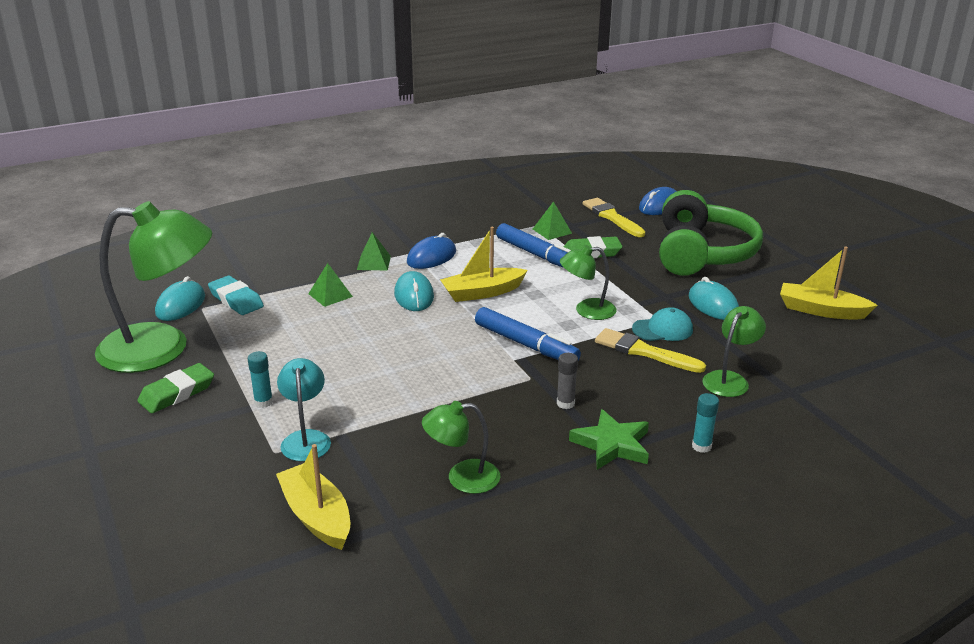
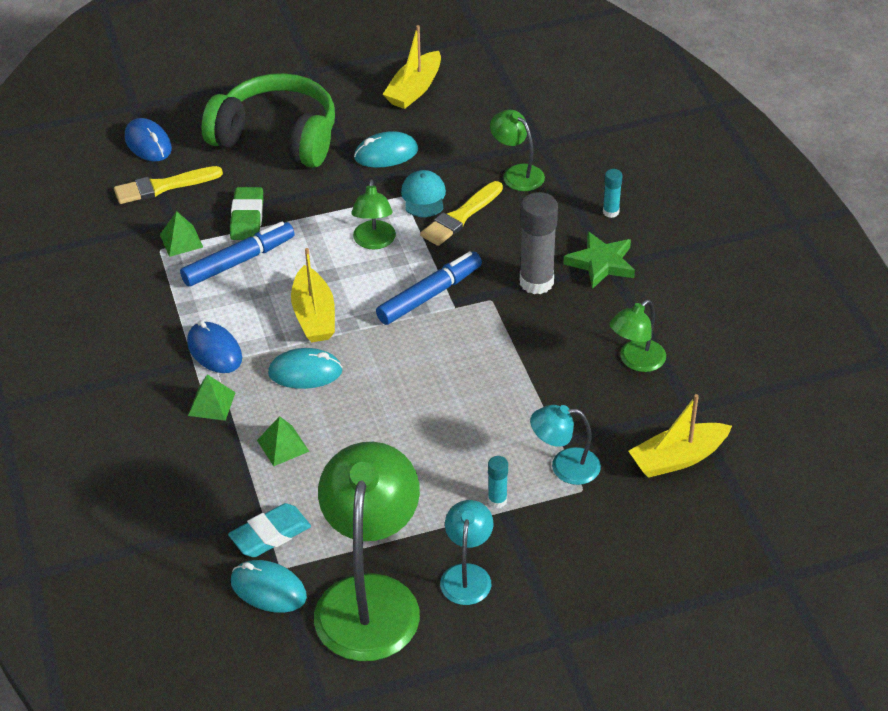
camera: 80 degrees left, 15 degrees up
green eraser [137,363,214,413] -> turquoise lamp [440,500,493,605]
green lamp [422,401,500,494] -> green lamp turned 45 degrees clockwise [609,299,666,372]
grey glue stick [557,353,578,409] -> grey glue stick [520,192,558,294], size x2.01

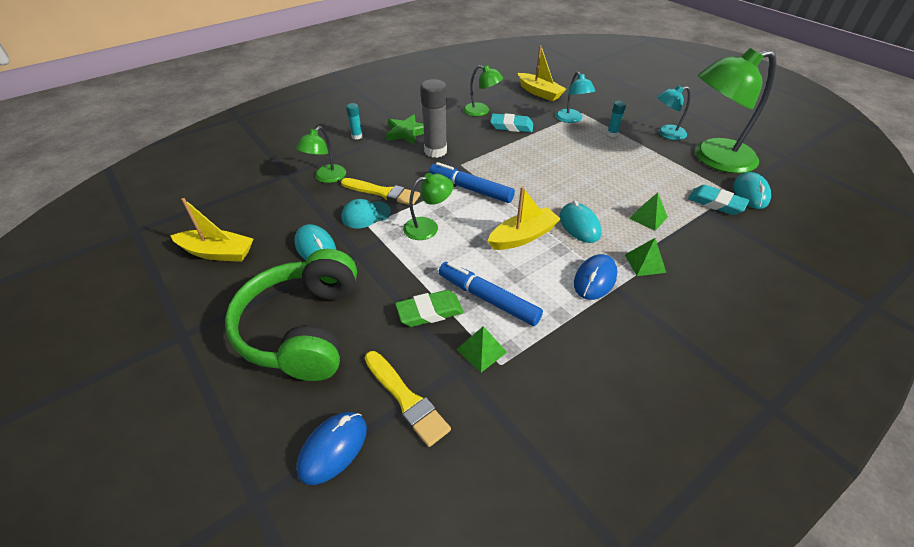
camera: 110 degrees left, 0 degrees up
none -> turquoise eraser [490,113,533,132]

